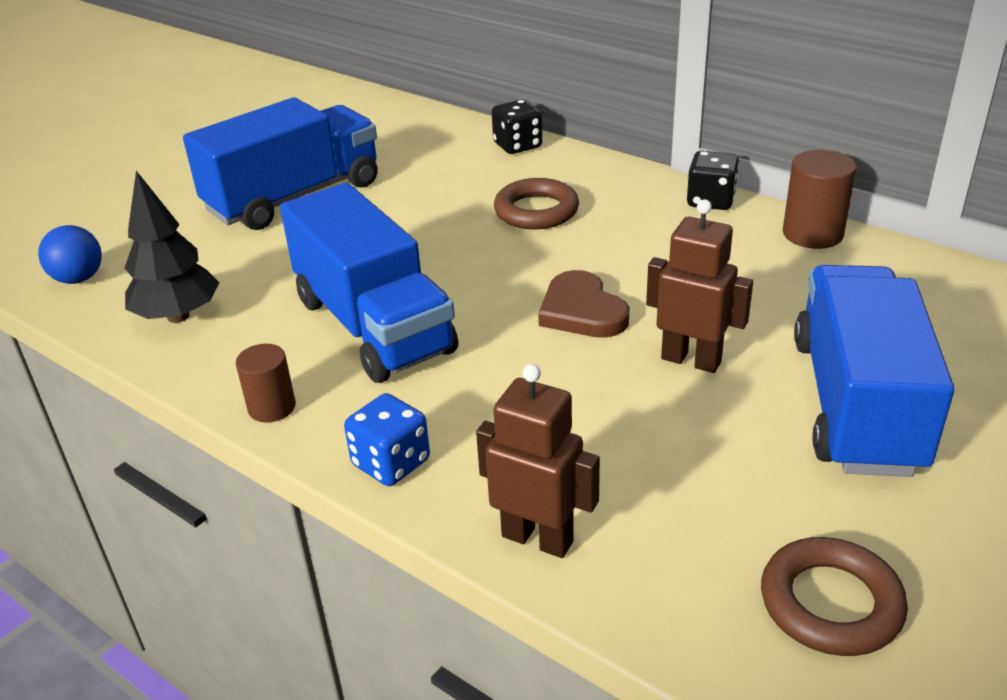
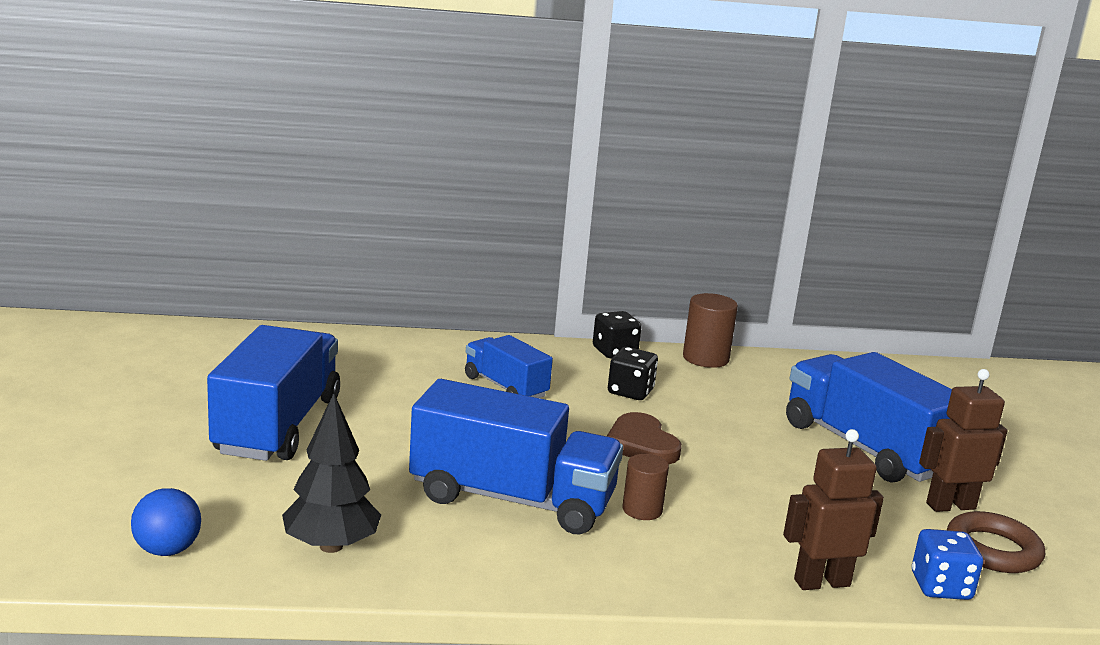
camera: 45 degrees left, 15 degrees down
brown cylinder [236,344,296,422] -> brown cylinder moved to [622,454,669,520]
blue dice [344,393,430,486] -> blue dice moved to [912,529,983,600]
black dice [492,99,542,154] -> black dice moved to [608,347,658,400]
brown ring [494,178,579,230] -> blue truck [465,335,553,398]
brown heart [538,270,630,338] -> brown heart turned 45 degrees clockwise [607,412,682,465]
brown robot [646,199,753,373] -> brown robot moved to [919,369,1008,512]

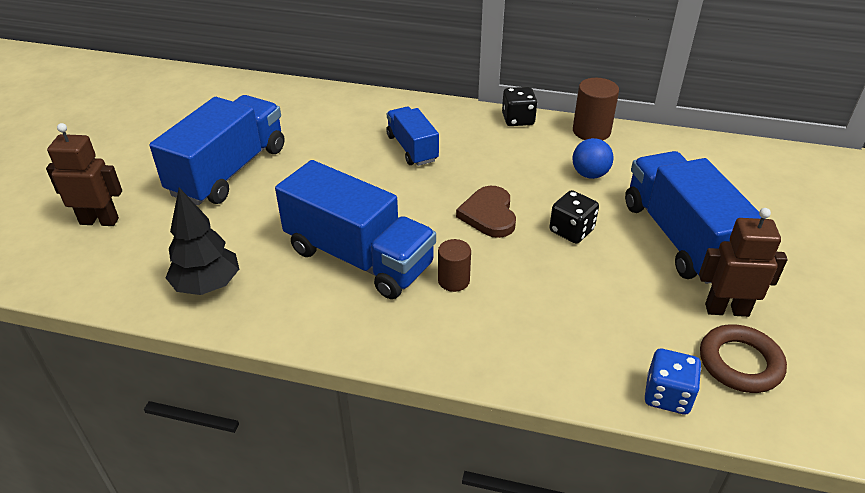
camera: 20 degrees right, 20 degrees up
blue ball [131,488,201,556] -> blue ball moved to [573,138,613,179]
black dice [608,347,658,400] -> black dice moved to [549,190,599,244]
brown robot [783,429,884,590] -> brown robot moved to [46,123,122,226]

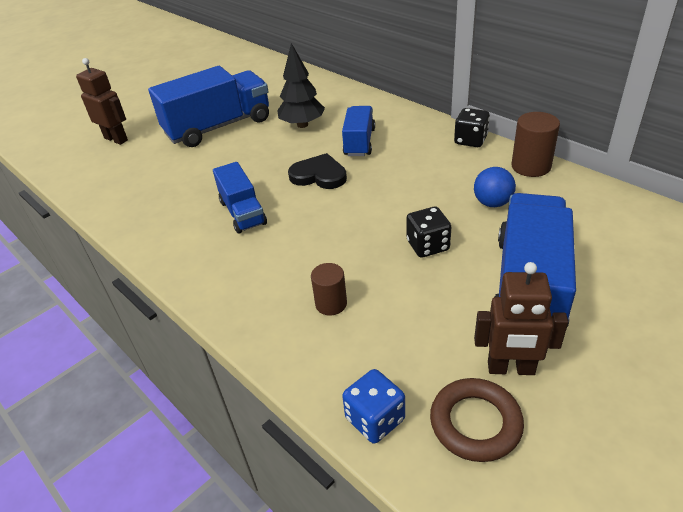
camera: 35 degrees right, 0 degrees up
black tree [166,188,239,295] -> black tree moved to [277,43,325,128]
blue truck [275,160,436,299] -> blue truck [213,162,267,234], size x0.57
brown cylinder [438,239,471,292] -> brown cylinder moved to [311,263,347,315]
brown heart [456,186,516,238] -> none
brown robot [699,208,788,317] -> brown robot turned 150 degrees clockwise [474,262,568,375]
none -> black heart [288,153,347,189]

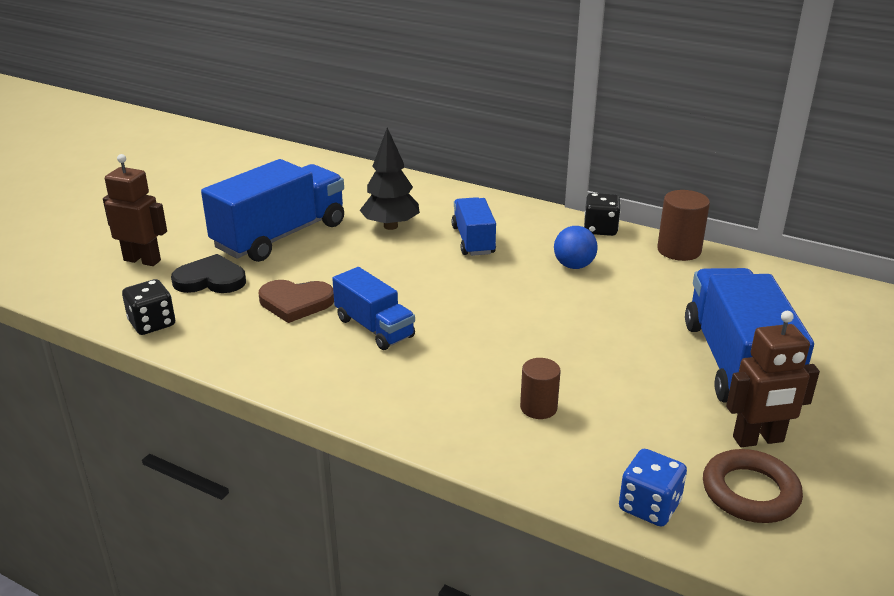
camera: 20 degrees left, 10 degrees down
black heart [288,153,347,189] -> black heart moved to [171,254,246,293]
black dice [406,207,451,258] -> black dice moved to [122,279,175,335]
blue ball [474,167,516,207] -> blue ball moved to [554,226,598,269]
none -> brown heart [259,280,334,323]

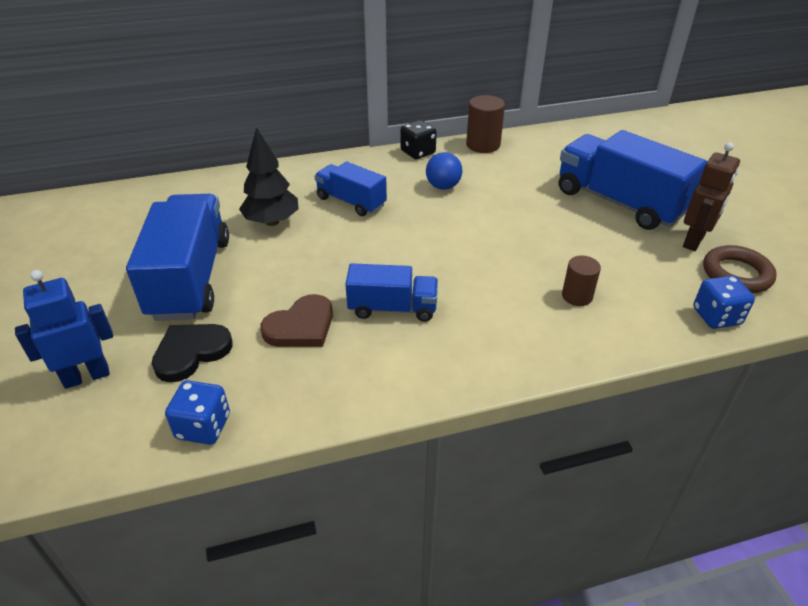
camera: 45 degrees left, 10 degrees up
brown robot [103,154,167,266] -> blue robot [15,270,113,389]
black dice [122,279,175,335] -> blue dice [165,380,230,445]

